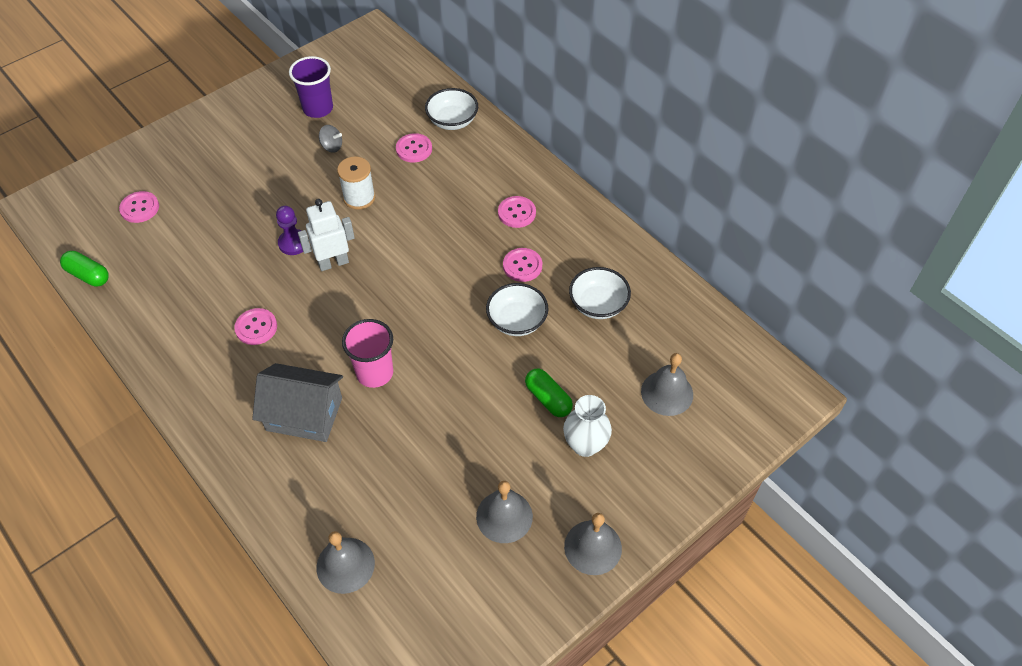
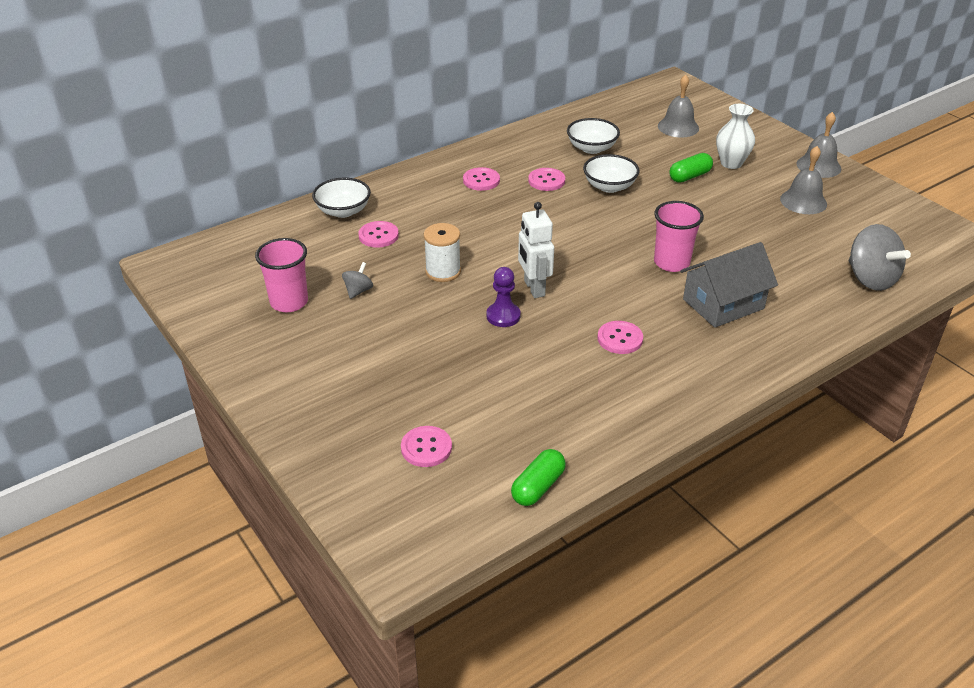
camera: 85 degrees left, 15 degrees down
grey house [252,363,343,442] -> grey house turned 45 degrees clockwise [680,242,778,328]
purple cup [289,56,333,118] -> pink cup [255,238,308,312]
grey bell [316,531,375,594] -> grey spinning top [849,224,911,291]

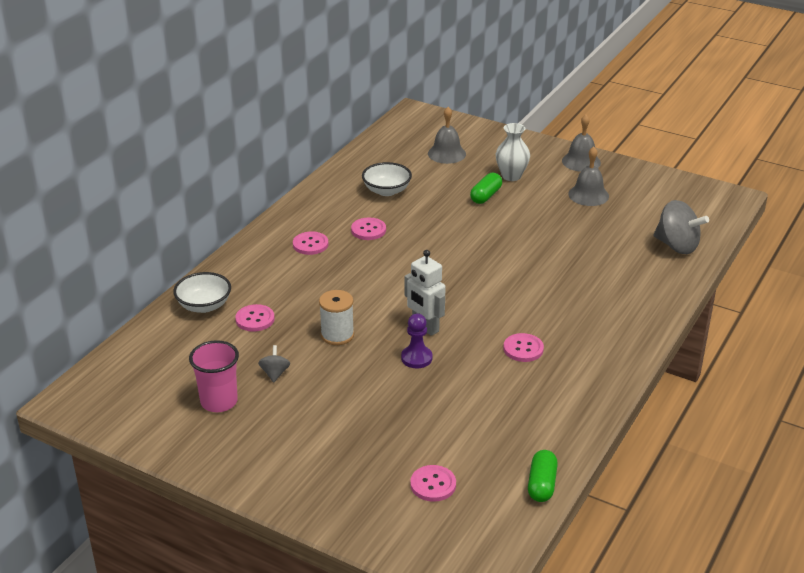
camera: 25 degrees left, 5 degrees down
white bowl [583,154,640,193] -> none
pink cup [654,201,704,272] -> none
grey house [680,242,778,328] -> none

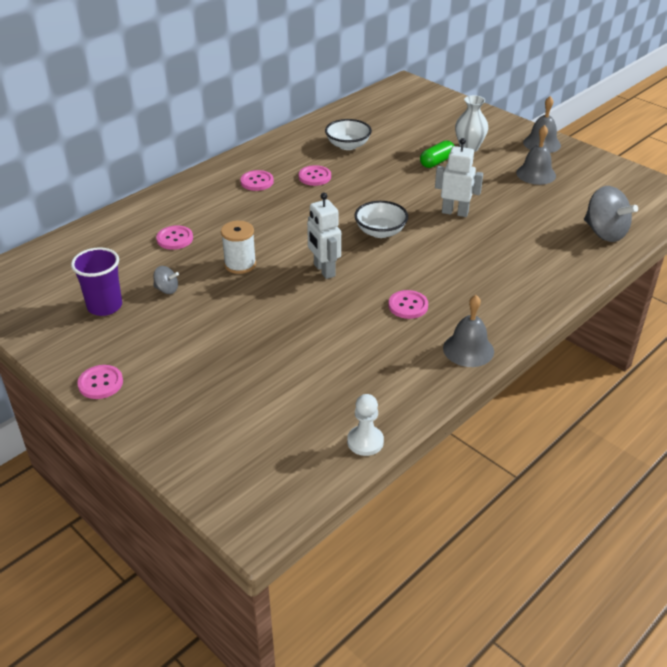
camera: 15 degrees right, 5 degrees up
white bowl [173,272,231,313] -> white bowl moved to [355,201,408,238]
pink cup [189,340,239,412] -> purple cup [71,247,122,316]
grey spinning top [258,345,290,383] -> grey spinning top turned 90 degrees clockwise [153,266,179,294]
purple pawn [401,313,432,368] -> none
pink button [410,465,456,502] -> pink button moved to [77,365,123,399]
grey bell [428,107,466,164] -> grey bell moved to [443,295,494,367]
green capsule [528,450,558,502] -> white pawn [347,394,384,456]
none -> white robot [435,138,483,217]

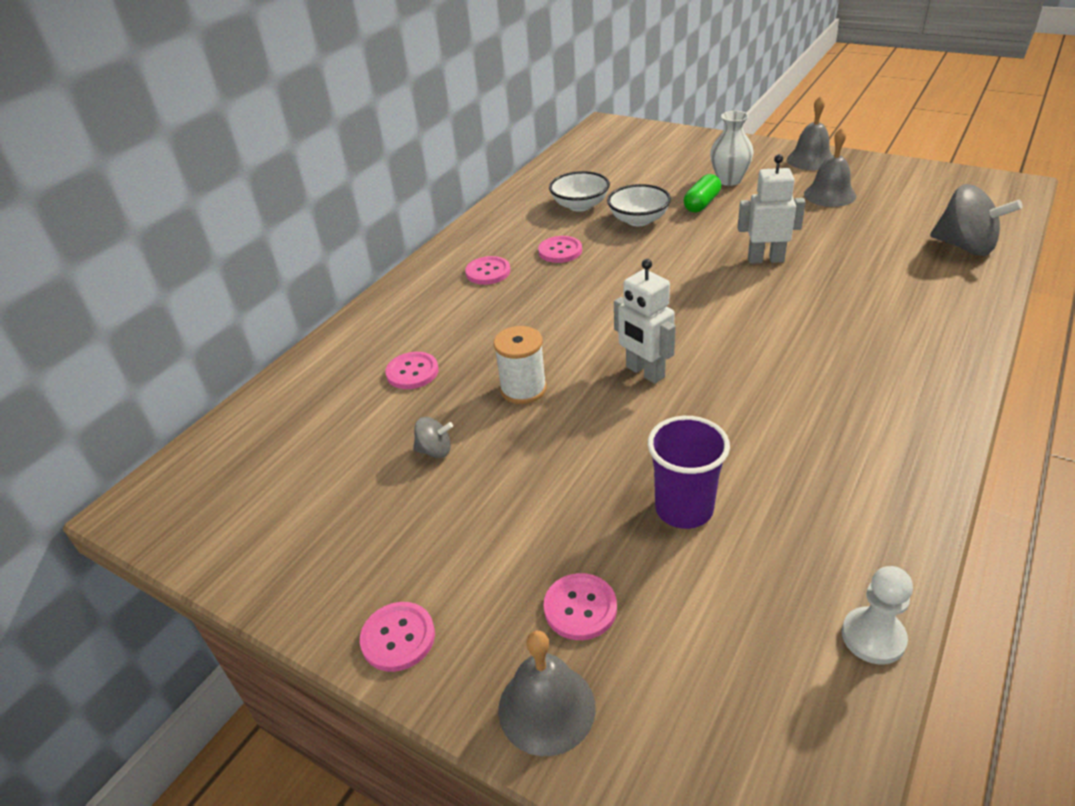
camera: 10 degrees left, 0 degrees up
purple cup [71,247,122,316] -> purple cup moved to [648,416,730,529]
white bowl [355,201,408,238] -> white bowl moved to [607,184,671,226]
pink button [388,290,428,319] -> pink button moved to [544,573,617,640]
grey bell [443,295,494,367] -> grey bell moved to [498,630,596,756]

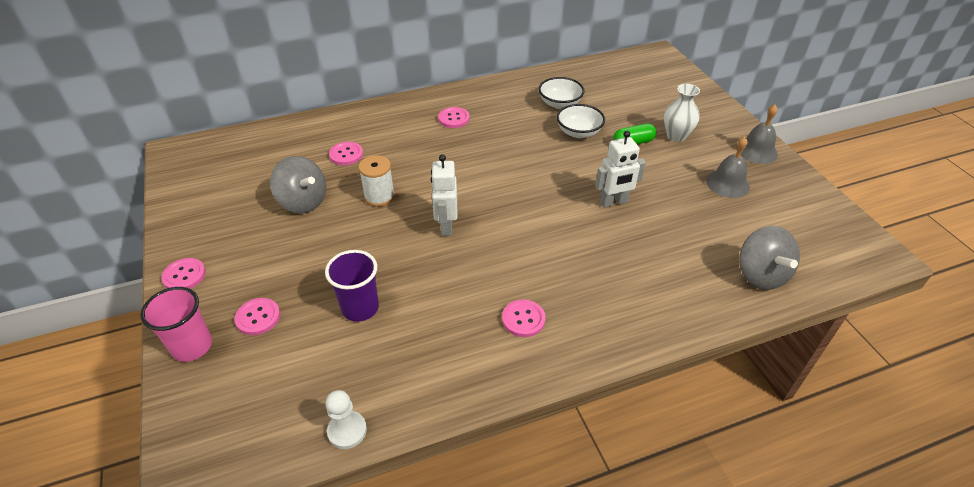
camera: 35 degrees right, 5 degrees up
grey spinning top [413,417,453,458] -> grey spinning top [270,156,326,213], size x2.01
grey bell [498,630,596,756] -> pink cup [140,287,212,362]
pink button [538,236,582,263] -> pink button moved to [502,300,546,337]
white robot [738,154,806,264] -> white robot turned 120 degrees clockwise [595,131,646,208]

